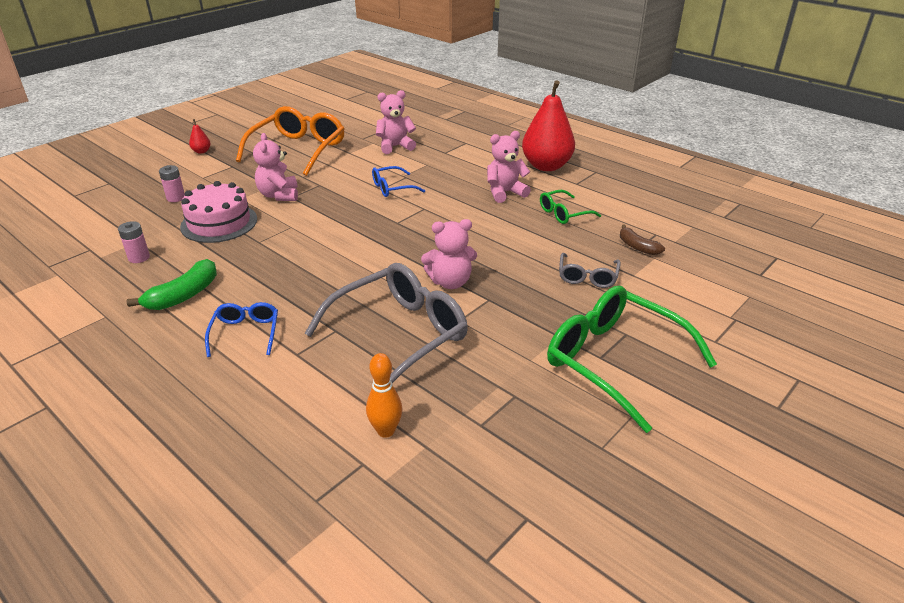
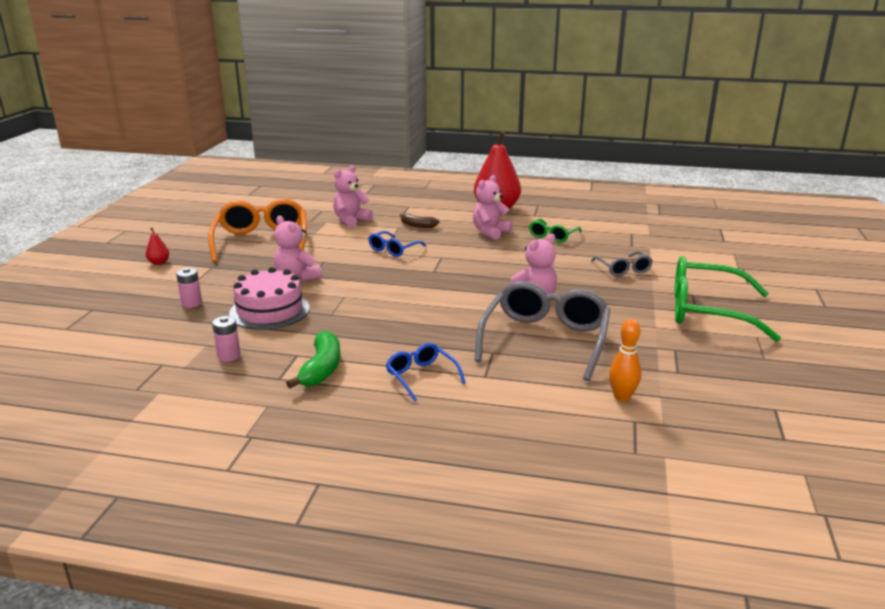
camera: 30 degrees left, 10 degrees down
brown banana [620,225,665,255] -> brown banana moved to [399,214,440,228]

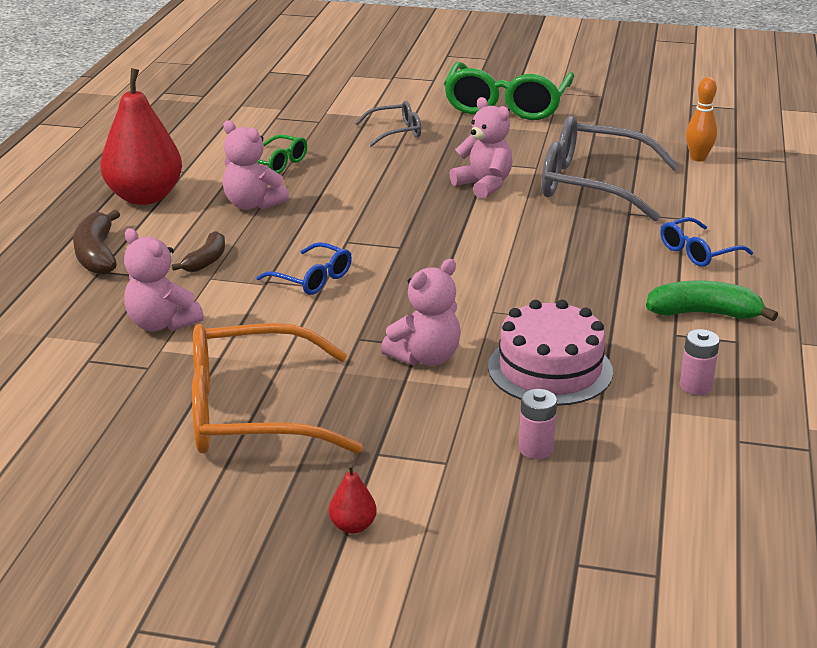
camera: 90 degrees left, 5 degrees up
none -> brown banana [73,210,120,275]

